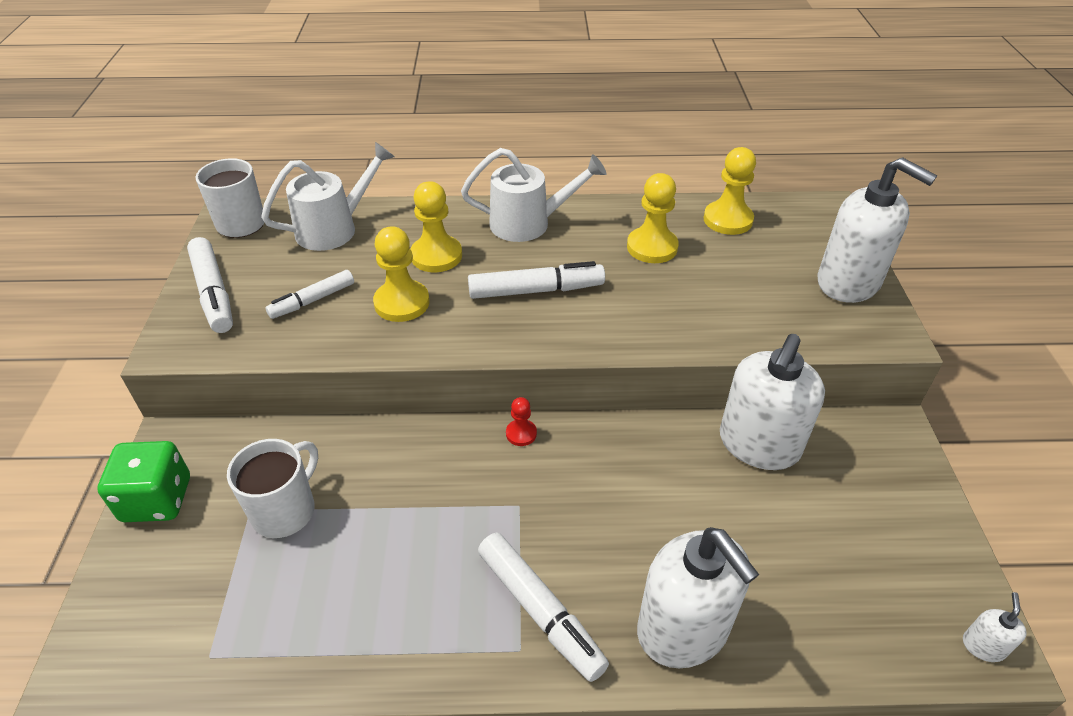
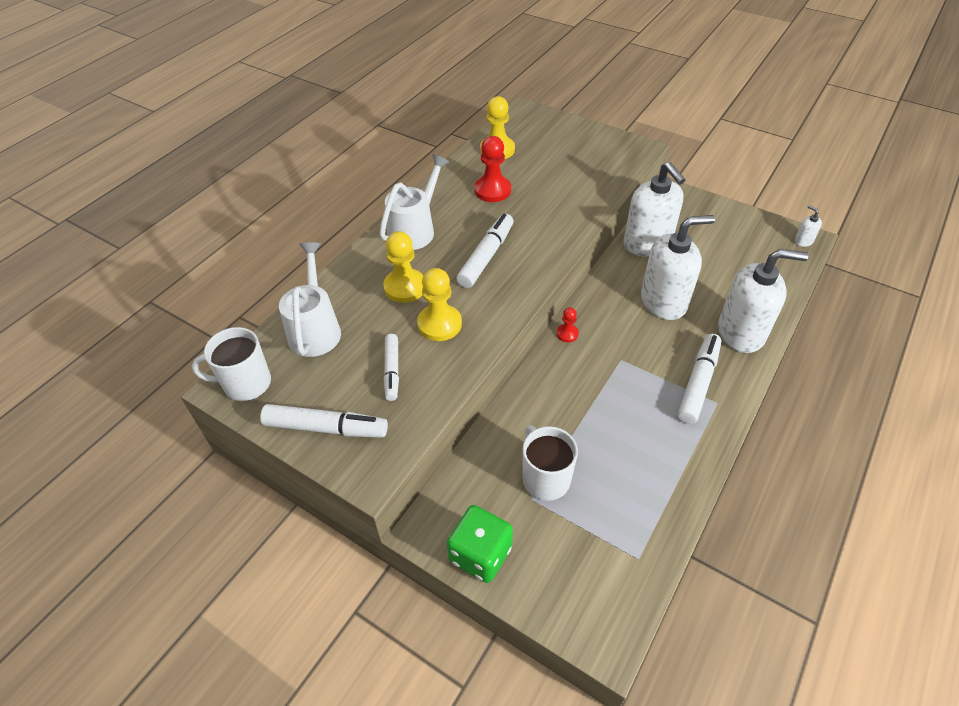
camera: 55 degrees left, 5 degrees up
white marker [478,532,609,682] -> white marker turned 60 degrees counterclockwise [678,334,721,424]
yellow pawn [627,173,679,263] -> red pawn [474,136,511,202]
white soap dispenser [818,157,937,303] -> white soap dispenser moved to [641,215,715,320]

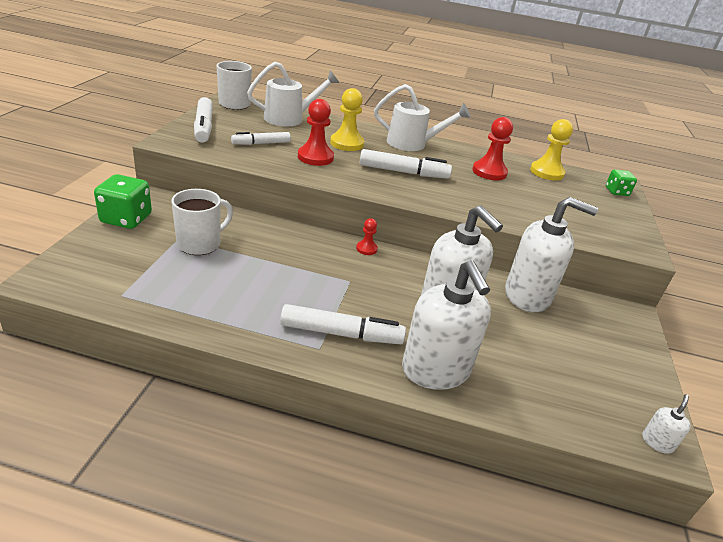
camera: 65 degrees right, 15 degrees down
yellow pawn [417,268,462,341] -> red pawn [298,99,334,166]
white soap dispenser [623,162,685,257] -> white soap dispenser turned 120 degrees counterclockwise [505,197,598,312]
none -> green dice [606,169,637,196]

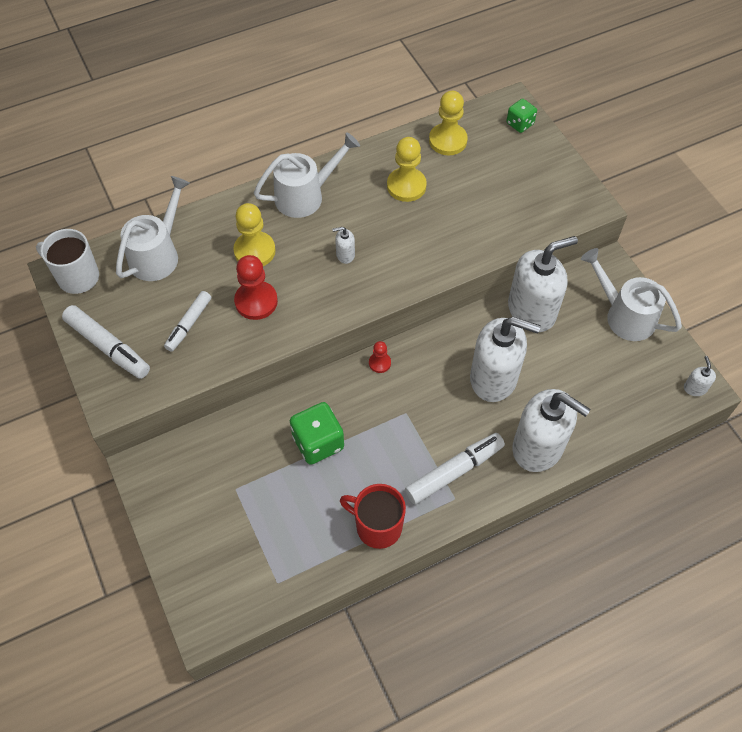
camera: 35 degrees left, 25 degrees up
green dice [94,174,152,229] -> green dice moved to [290,402,344,465]
white mug [171,189,233,255] -> none
white marker [360,149,452,179] -> white soap dispenser [332,227,355,264]
red pawn [472,117,513,180] -> yellow pawn [387,137,427,202]
none -> red mug [340,484,406,549]
none -> white watering can [581,248,682,341]

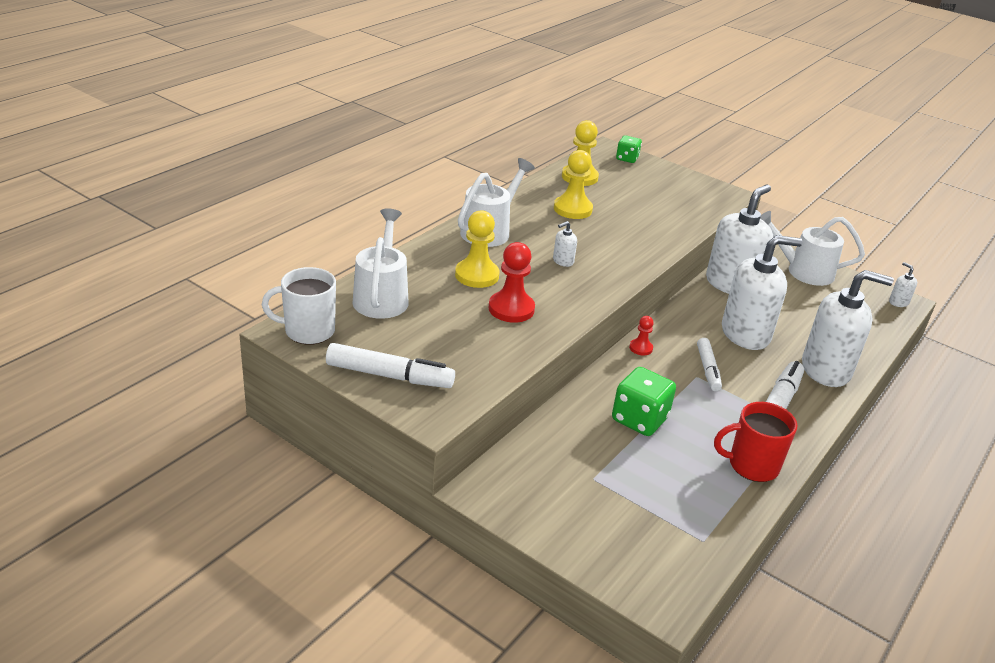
camera: 30 degrees left, 25 degrees down
white marker [164,291,211,352] -> white marker moved to [697,338,722,391]

